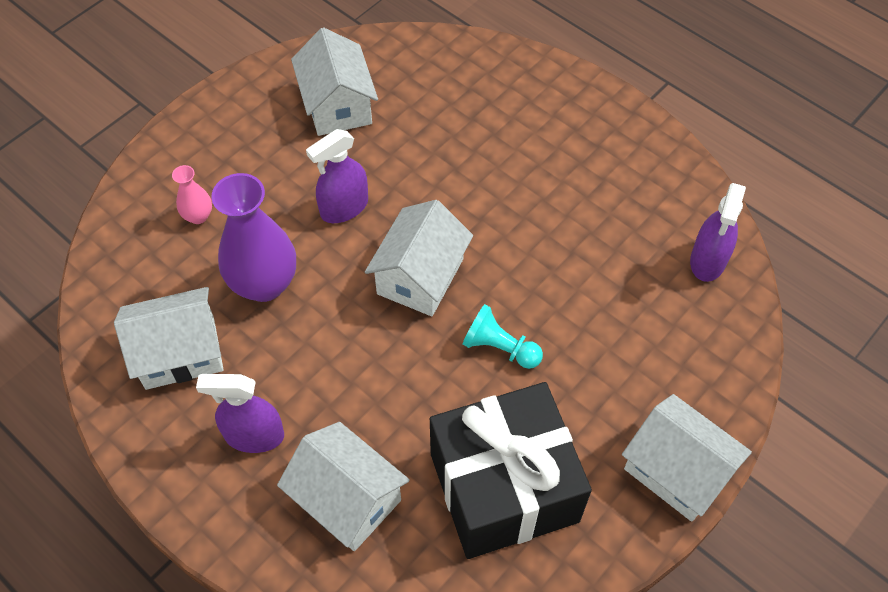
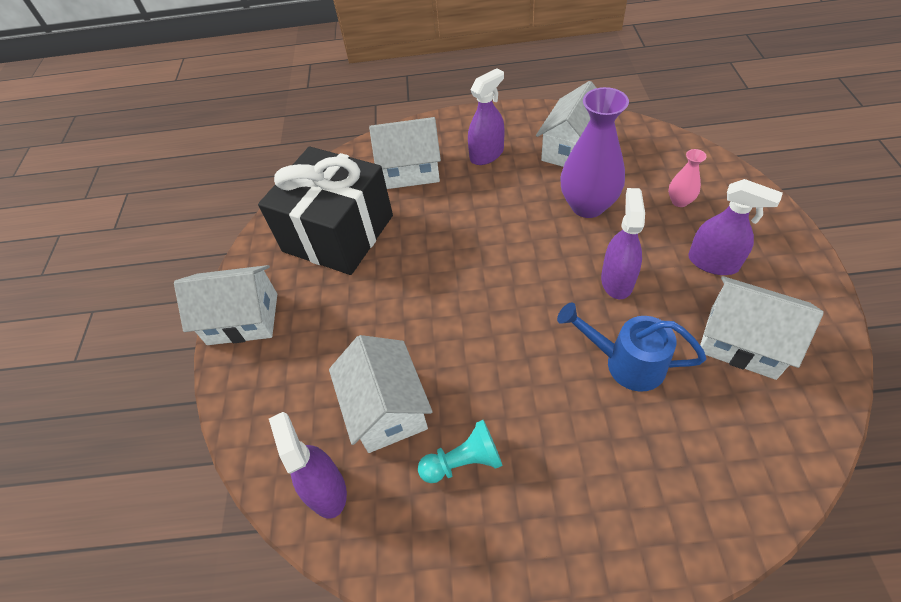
camera: 140 degrees right, 5 degrees down
white house [365,200,473,316] -> white house moved to [329,335,433,453]
turquoise pawn [462,304,543,369] -> turquoise pawn moved to [418,420,503,483]
none -> blue watering can [557,302,706,392]
none -> purple spray bottle [688,179,783,275]

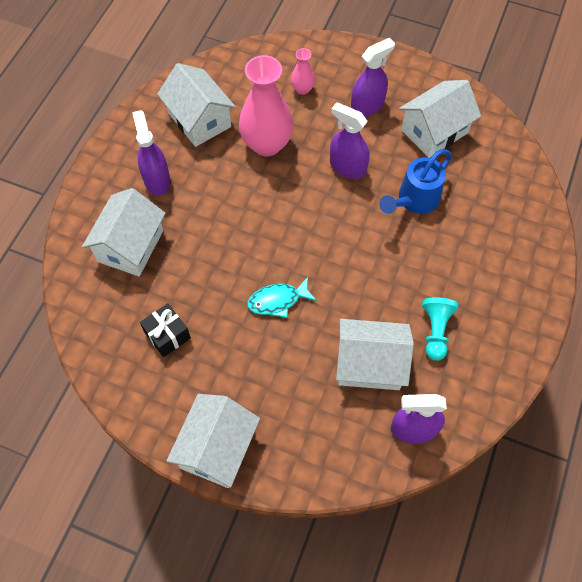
camera: 70 degrees left, 10 degrees up
black gift [258,147,393,275] -> black gift [140,303,191,357], size x0.40
purple vase [560,87,629,218] -> pink vase [239,55,293,156]
none -> turquoise fish [247,277,317,318]

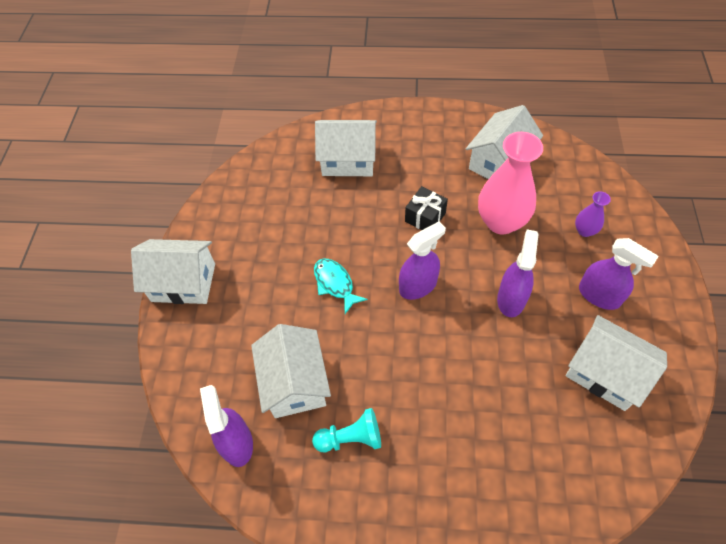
camera: 75 degrees right, 5 degrees down
purple spray bottle [132,110,170,196] -> purple spray bottle moved to [399,221,446,300]
black gift [140,303,191,357] -> black gift moved to [405,186,448,230]
pink vase [291,48,315,95] -> purple vase [575,191,611,237]
blue watering can [379,149,452,214] -> none

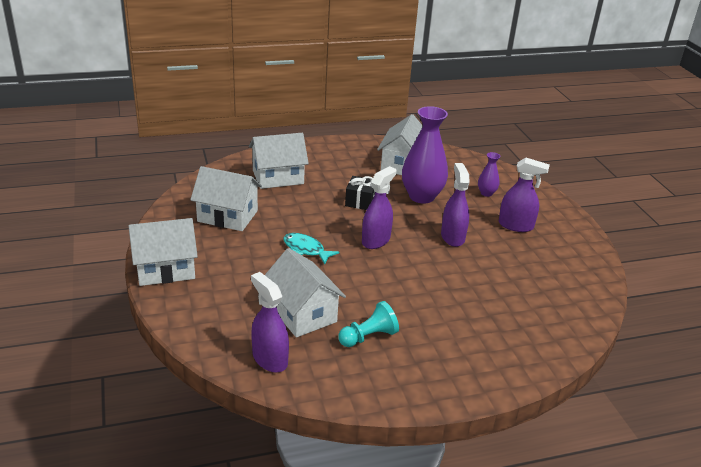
camera: 25 degrees left, 25 degrees down
pink vase [478,132,543,235] -> purple vase [402,106,448,204]
white house [566,315,667,411] -> white house moved to [190,166,262,231]

